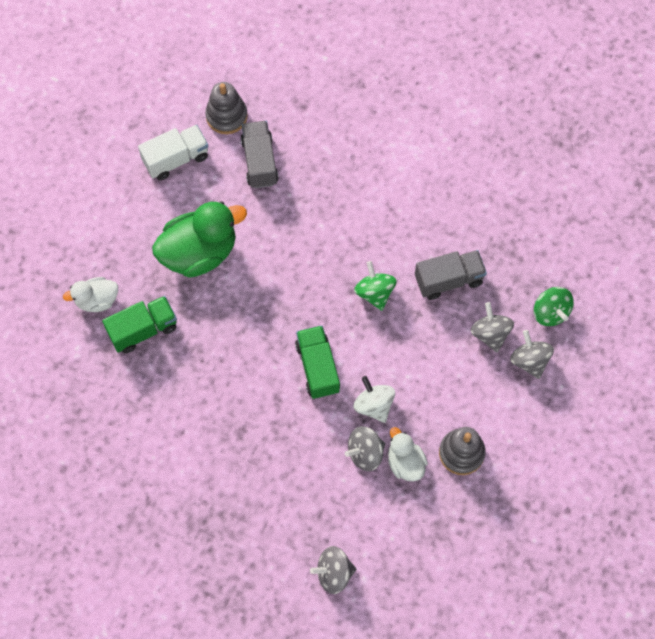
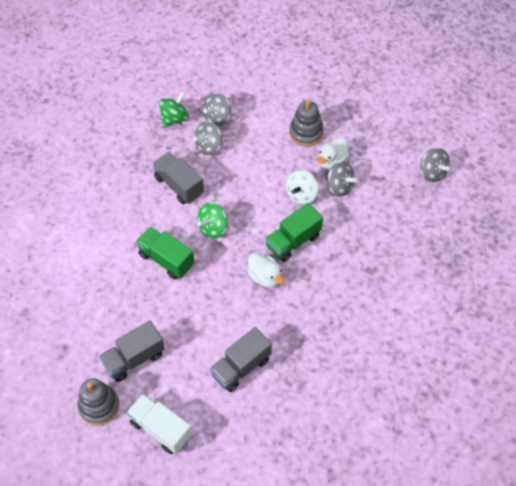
camera: 115 degrees left, 10 degrees down
white duck [63,277,118,312] -> white duck moved to [247,253,284,288]
green truck [102,296,177,354] -> green truck moved to [136,227,194,279]
green duck [152,201,247,278] -> grey truck [210,327,272,392]

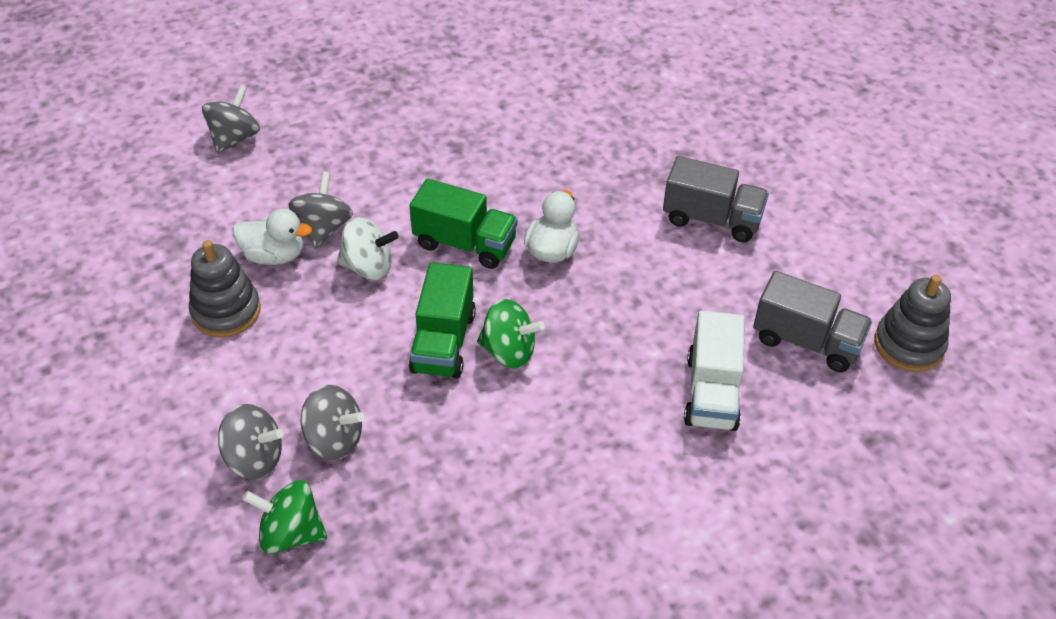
camera: 120 degrees left, 10 degrees down
white truck [127,394,192,454] -> white truck moved to [684,310,745,431]
green truck [136,227,194,279] -> green truck moved to [409,262,476,379]
grey truck [152,152,204,204] -> none

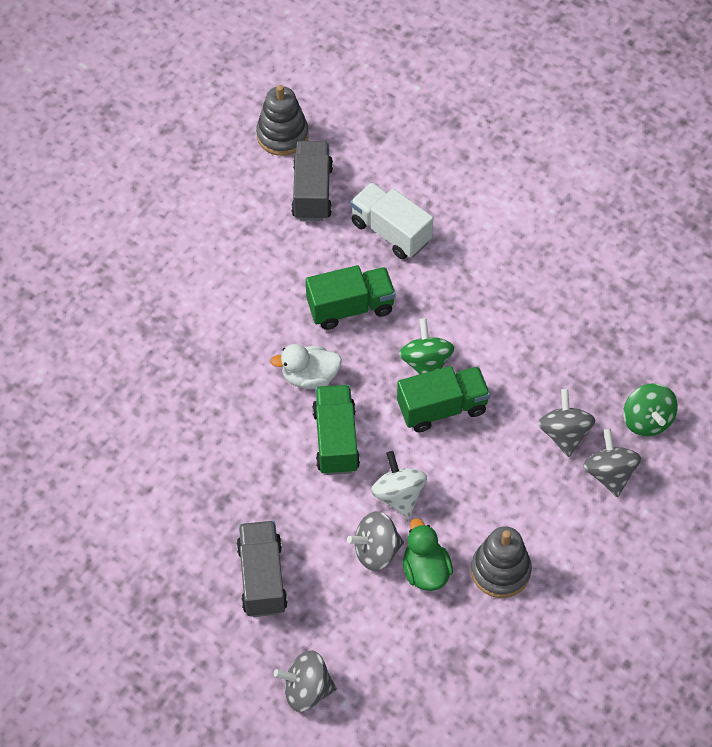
camera: 115 degrees left, 10 degrees up
white duck [233,209,312,265] -> green duck [403,518,453,591]
grey truck [663,156,769,242] -> grey truck moved to [237,521,288,617]
white truck [684,310,745,431] -> white truck turned 120 degrees counterclockwise [350,182,433,259]
none -> green truck [306,265,396,330]

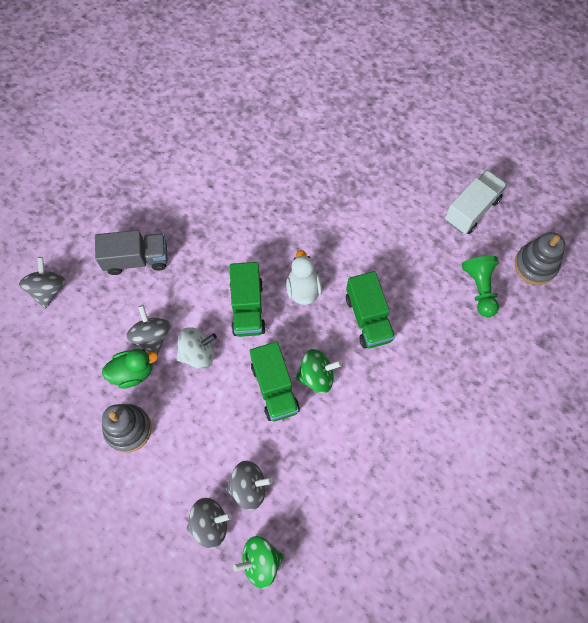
camera: 90 degrees right, 10 degrees up
grey truck [291,141,333,221] -> green pawn [462,256,499,317]
green truck [312,385,360,475] -> green truck turned 90 degrees clockwise [230,262,266,337]
white truck [350,182,433,259] -> white truck moved to [445,170,507,234]

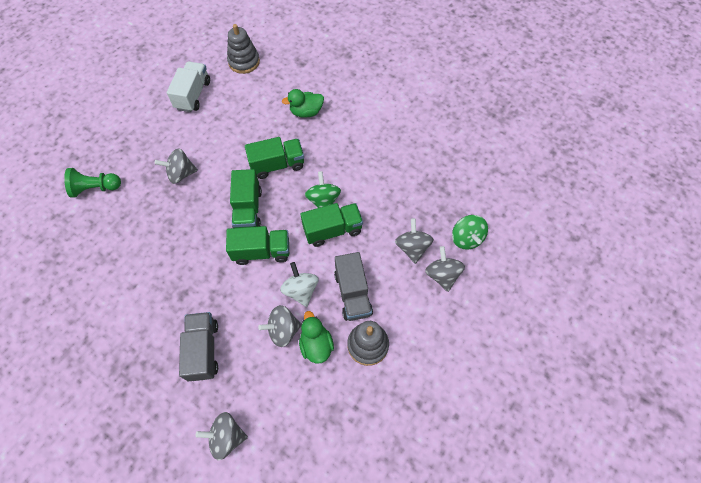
camera: 90 degrees left, 5 degrees down
white duck [286,250,322,305] -> green truck [230,169,262,228]
white truck [445,170,507,234] -> white truck turned 60 degrees clockwise [167,61,210,112]
green pawn [462,256,499,317] -> green pawn moved to [64,168,121,197]
none -> grey spinning top [155,148,198,184]
none -> green duck [282,89,324,118]
none -> grey truck [334,252,373,321]

